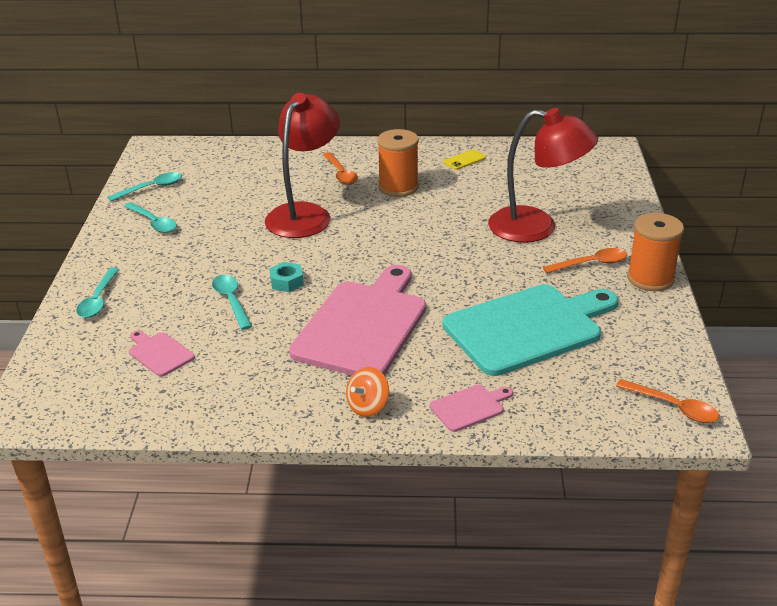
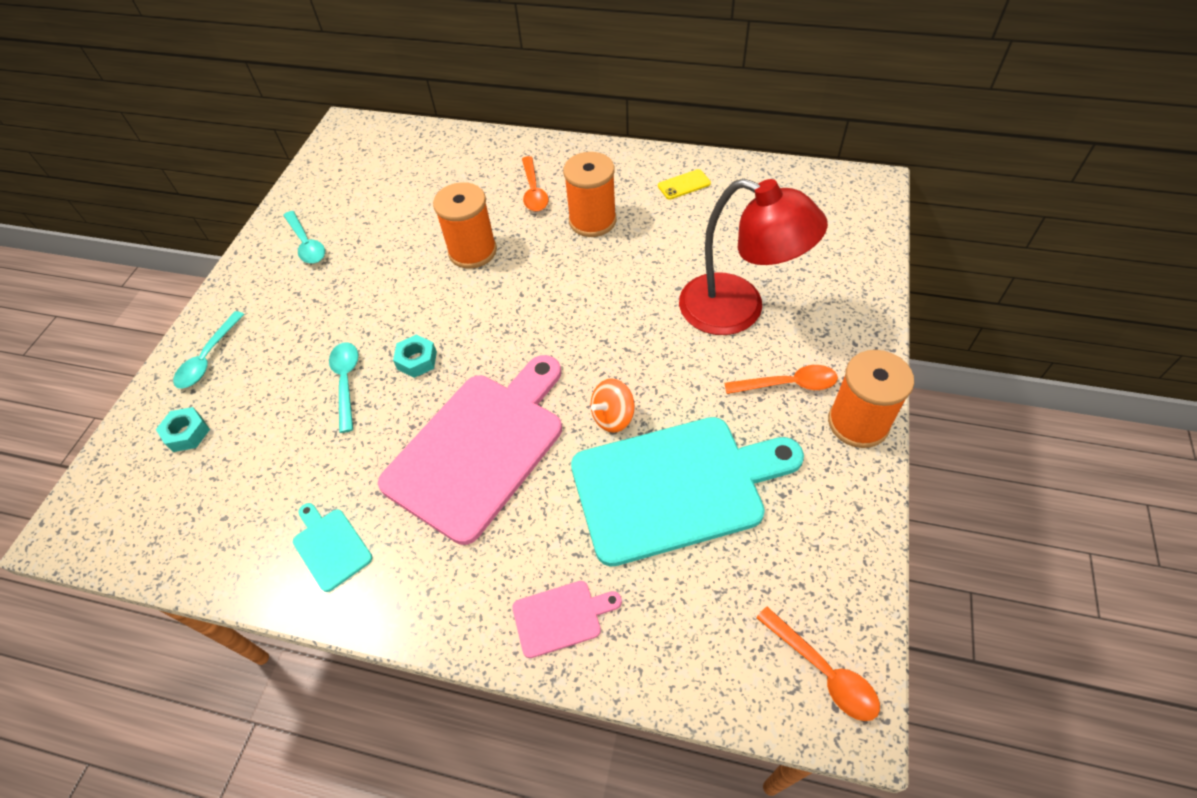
camera: 15 degrees right, 20 degrees up
turquoise spoon [108,172,182,201] -> none
pink cutting board [129,330,195,377] -> none
red lamp [265,93,340,238] -> orange spool [433,182,497,269]
orange spinning top [346,367,389,417] -> orange spinning top moved to [591,378,635,433]
none -> turquoise nut [156,407,210,452]
none -> turquoise cutting board [293,503,372,592]

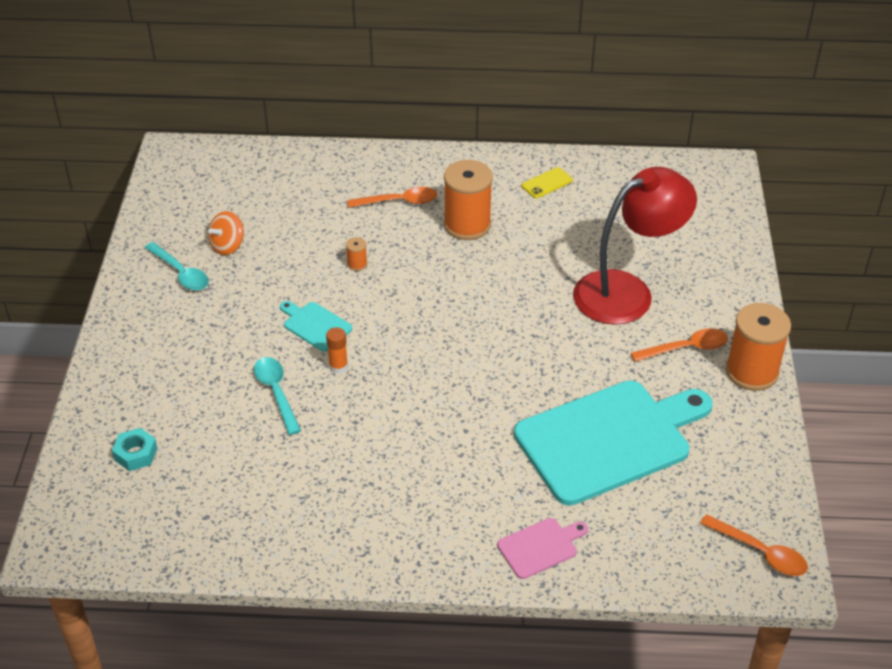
camera: 15 degrees left, 10 degrees down
turquoise spoon [173,311,245,388] -> none
turquoise cutting board [293,503,372,592] -> turquoise cutting board moved to [280,301,352,351]
pink cutting board [378,355,562,545] -> none
turquoise nut [393,335,437,378] -> orange glue stick [326,327,348,374]
orange spool [433,182,497,269] -> orange spool [346,237,367,271], size x0.41
orange spoon [522,156,549,211] -> orange spoon turned 75 degrees counterclockwise [347,187,437,208]
orange spinning top [591,378,635,433] -> orange spinning top moved to [208,211,244,255]
red lamp [679,179,828,335] -> red lamp turned 45 degrees counterclockwise [573,167,697,325]

